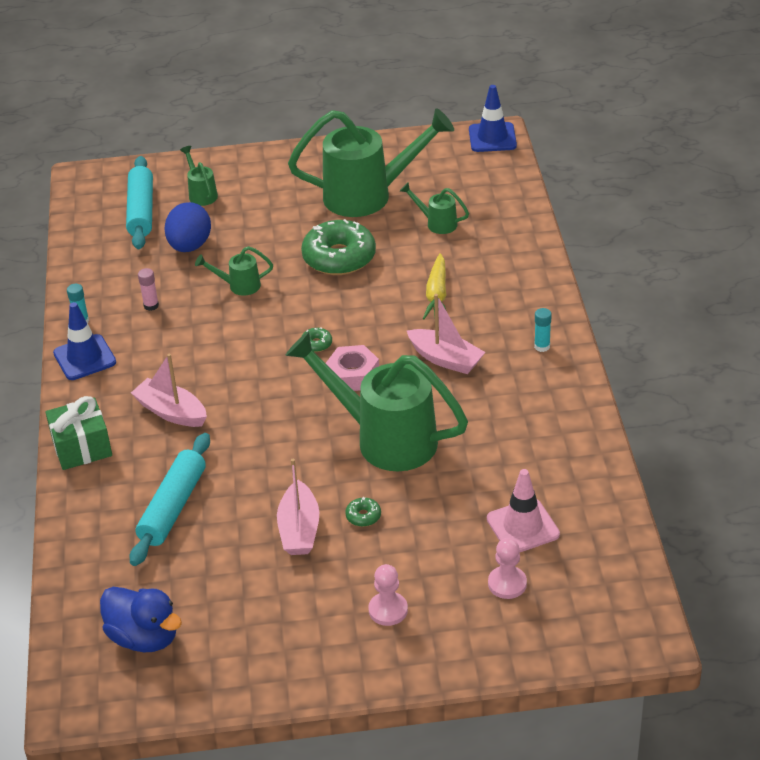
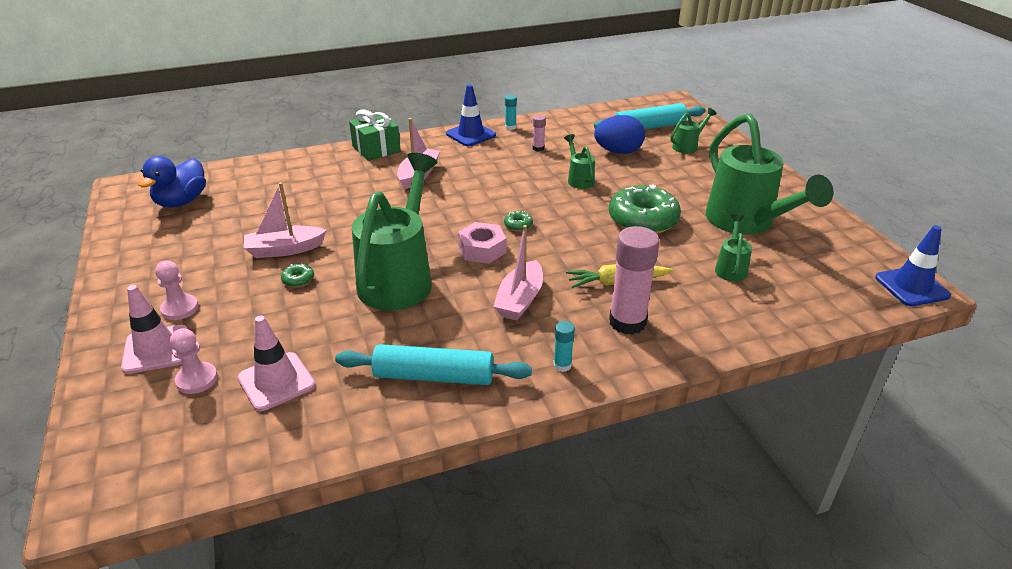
camera: 75 degrees right, 5 degrees down
turquoise rolling pin [130,433,210,566] -> turquoise rolling pin moved to [335,344,532,385]
none -> pink traffic cone [121,285,188,374]
none -> pink glue stick [609,226,659,335]

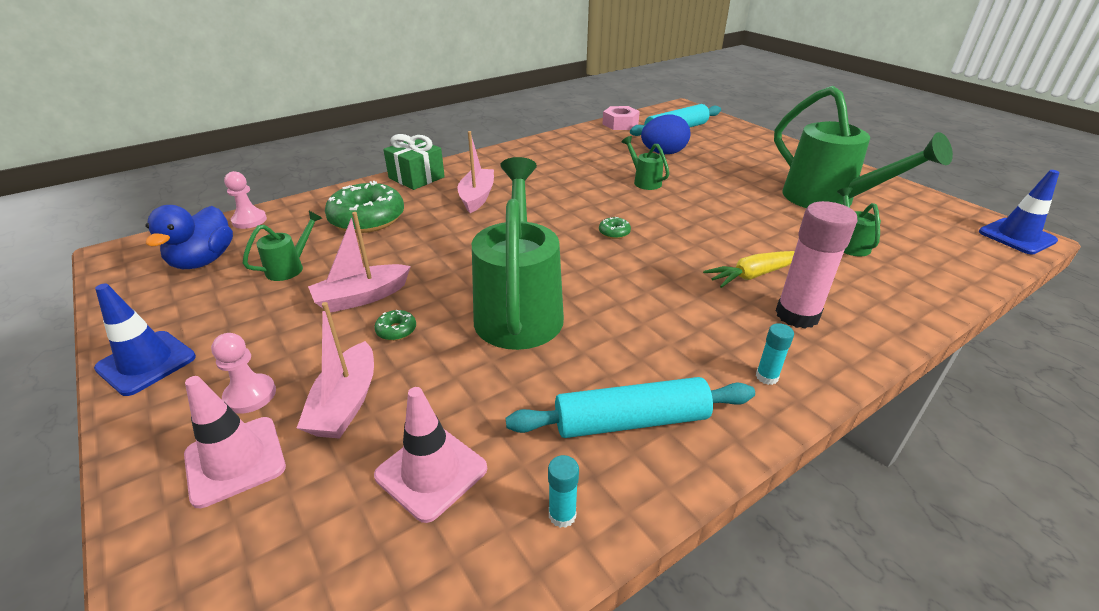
camera: 15 degrees left, 0 degrees up
pink pawn [170,328,218,394] -> pink pawn moved to [224,171,267,229]
blue traffic cone [446,84,496,146] -> blue traffic cone moved to [94,283,196,396]
pink nut [458,222,506,264] -> pink nut moved to [602,106,640,130]
pink boat [493,225,543,321] -> pink boat moved to [297,302,374,439]
turquoise glue stick [505,95,517,130] -> turquoise glue stick moved to [548,455,579,528]
pink glue stick [532,115,546,152] -> none
green donut [609,184,681,234] -> green donut moved to [325,181,404,233]
green watering can [670,108,717,154] -> green watering can moved to [243,211,322,281]

